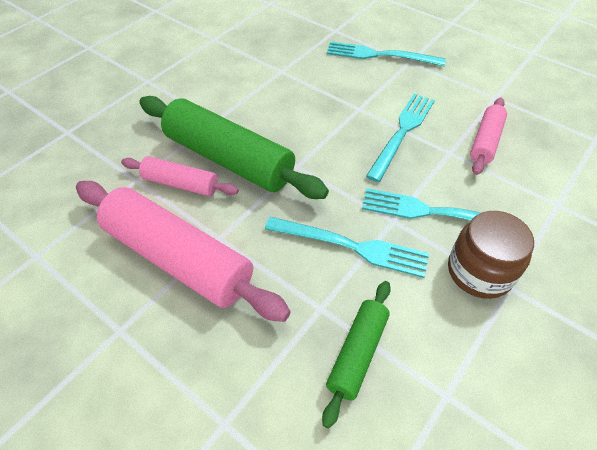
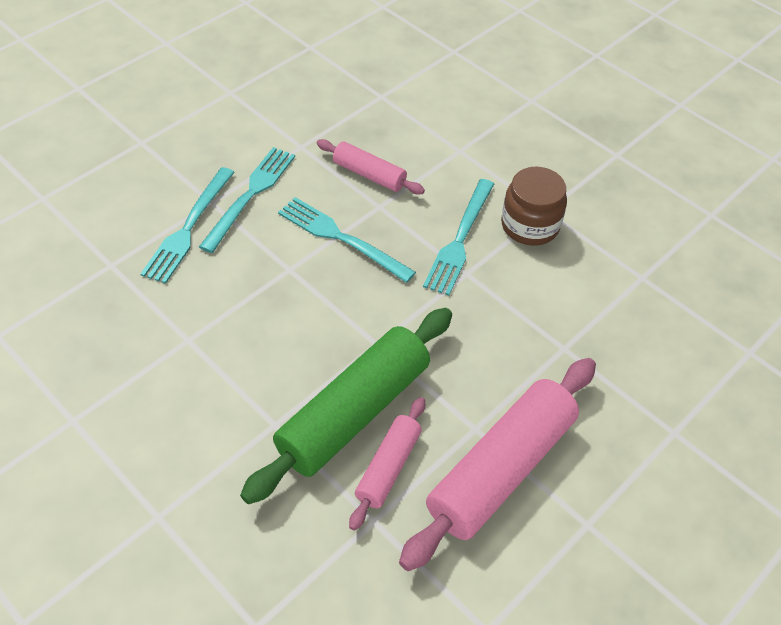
camera: 85 degrees left, 0 degrees up
turquoise fork [265,217,429,278] -> turquoise fork moved to [199,147,295,253]
green rolling pin [322,281,391,428] -> none

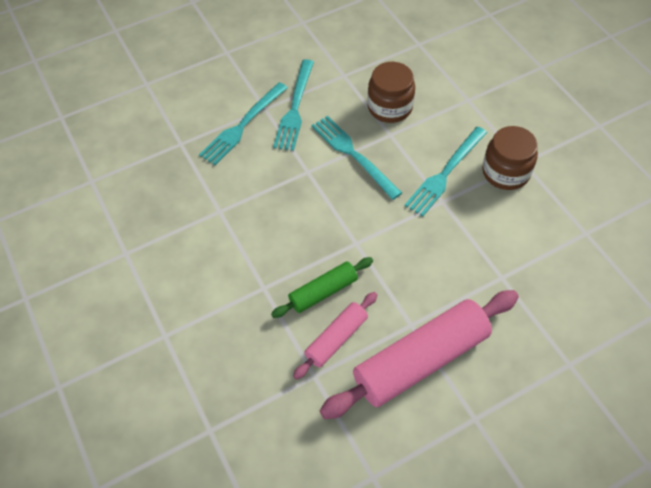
camera: 20 degrees right, 5 degrees up
turquoise fork [199,147,295,253] -> turquoise fork turned 150 degrees clockwise [273,59,314,151]
green rolling pin [240,308,452,504] -> green rolling pin [271,257,373,318], size x0.53
pink rolling pin [317,139,425,194] -> brown jar [367,62,415,123]

